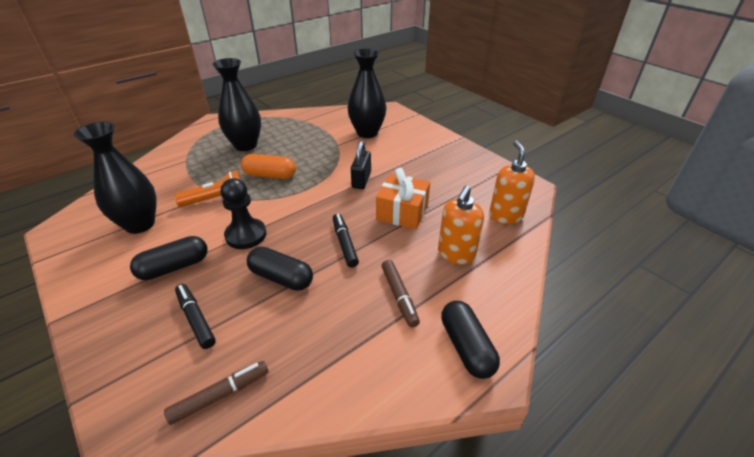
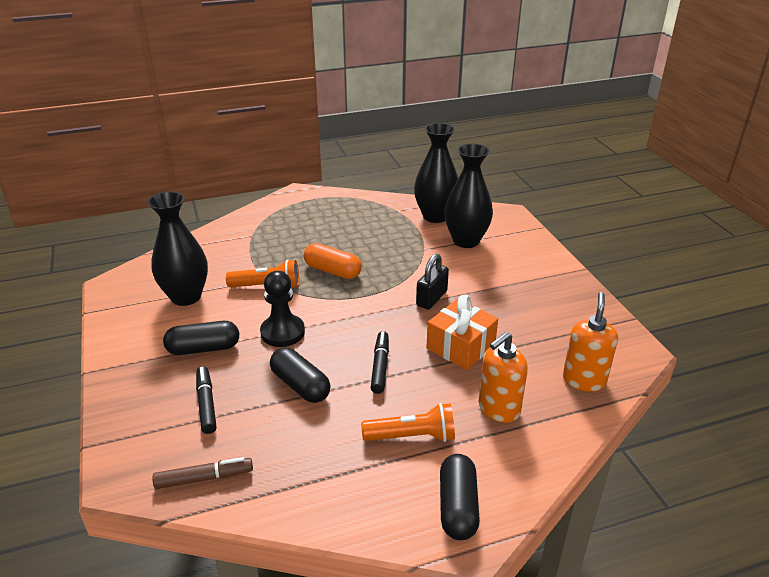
camera: 20 degrees right, 5 degrees down
black vase [212,58,261,151] -> black vase moved to [414,123,458,223]
brown marker [382,260,420,327] -> orange flashlight [361,403,455,442]

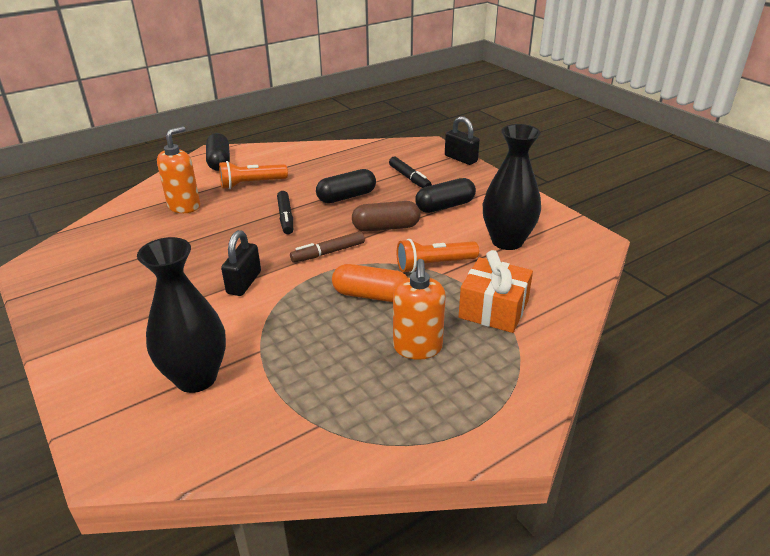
camera: 165 degrees right, 0 degrees up
brown marker [152,457,253,489] -> brown marker moved to [290,231,365,263]
black pawn [260,271,305,347] -> brown capsule [352,201,420,232]
black capsule [270,347,331,403] -> black capsule turned 60 degrees counterclockwise [316,169,376,203]
black vase [414,123,458,223] -> none
orange gift [426,295,498,370] -> orange gift moved to [459,250,533,333]
orange soap dispenser [563,292,618,392] -> orange soap dispenser moved to [393,259,446,360]
none -> black padlock [445,116,480,165]

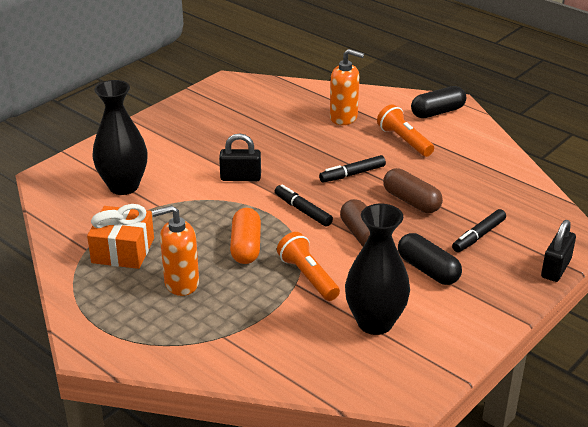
camera: 75 degrees right, 0 degrees up
brown marker [290,231,365,263] -> black marker [275,184,333,227]
black capsule [316,169,376,203] -> brown capsule [383,168,443,213]
orange gift [459,250,533,333] -> orange gift moved to [87,204,154,269]

